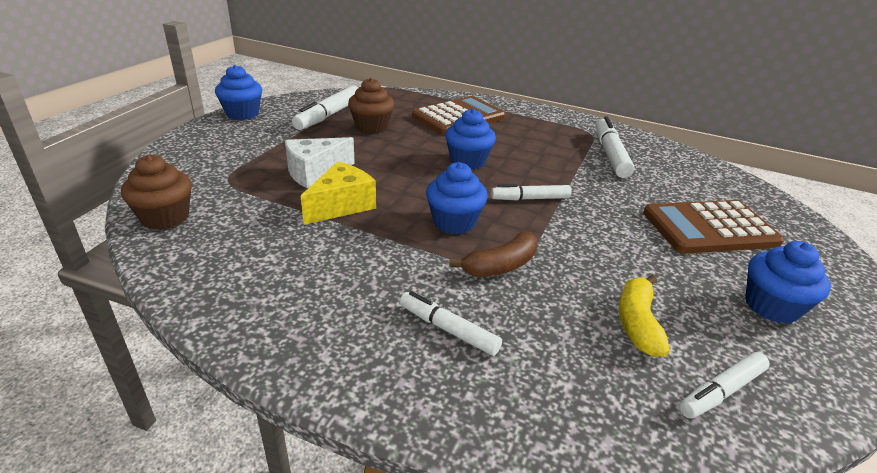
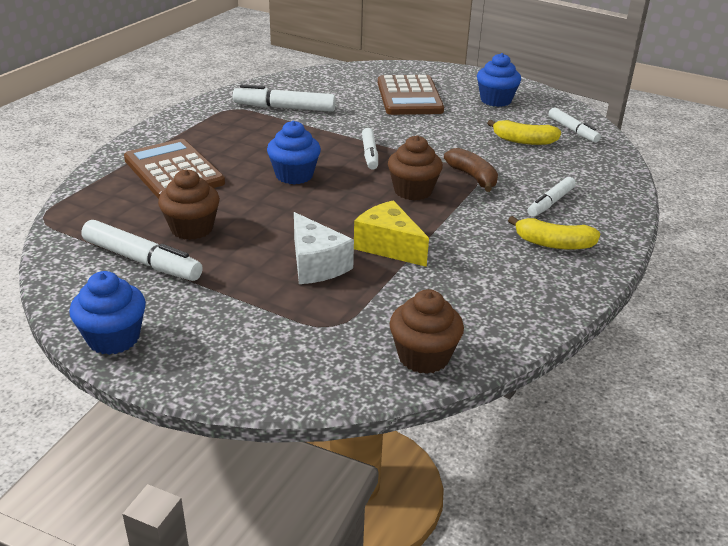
camera: 85 degrees left, 0 degrees up
blue cupcake [426,162,488,234] -> brown cupcake [388,135,443,201]
none -> yellow banana [508,216,600,250]

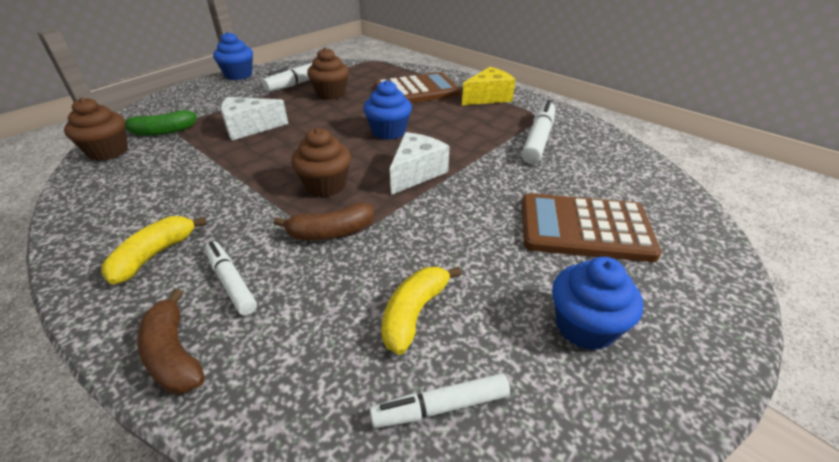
camera: 105 degrees right, 5 degrees up
yellow cheese [354,200,429,267] -> yellow cheese moved to [462,67,516,105]
white marker [362,128,378,170] -> white cheese [390,132,450,195]
none -> green banana [125,110,197,136]
none -> brown banana [137,289,205,394]

